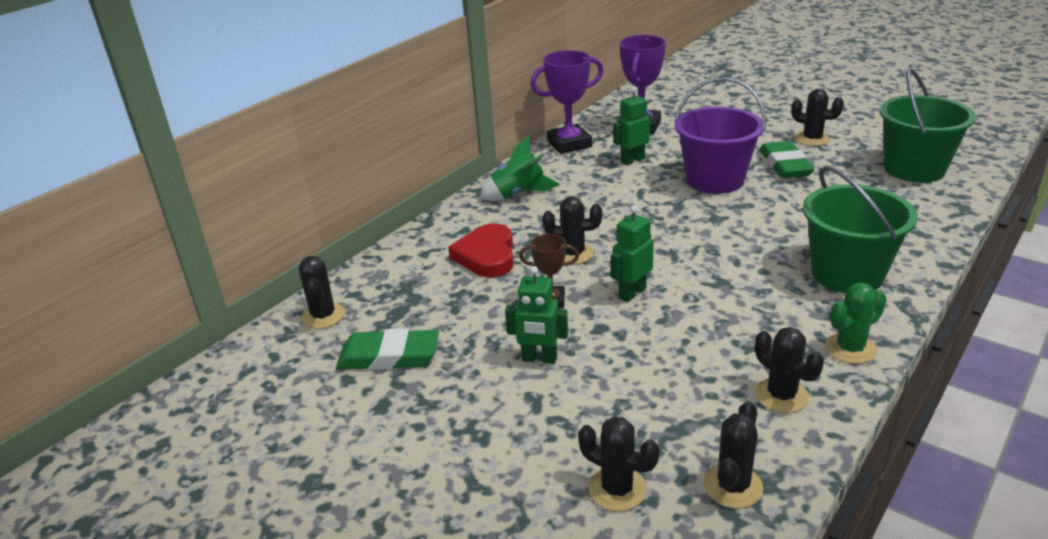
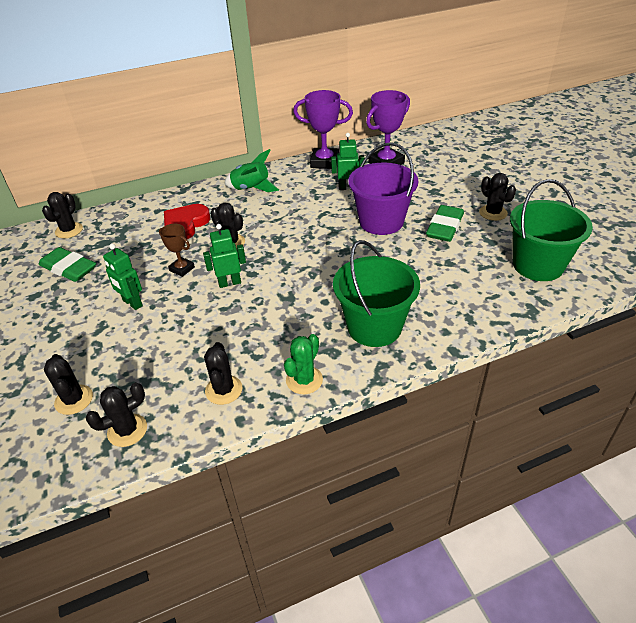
camera: 30 degrees right, 10 degrees up
green cactus [825,283,887,364] -> green cactus turned 60 degrees counterclockwise [284,334,323,394]

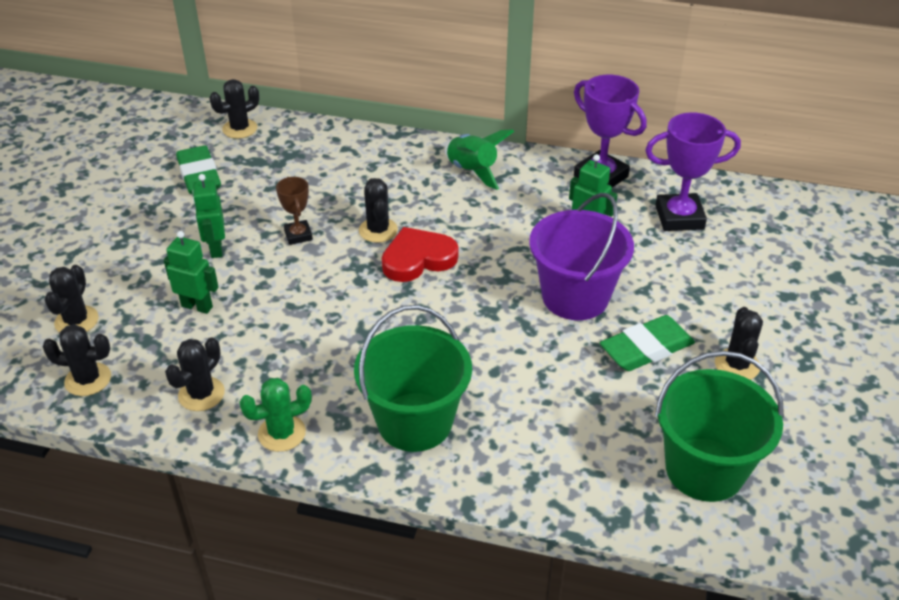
camera: 35 degrees right, 0 degrees up
red heart [164,204,210,239] -> red heart moved to [382,227,458,282]
green robot [203,224,246,288] -> green robot moved to [164,231,218,314]

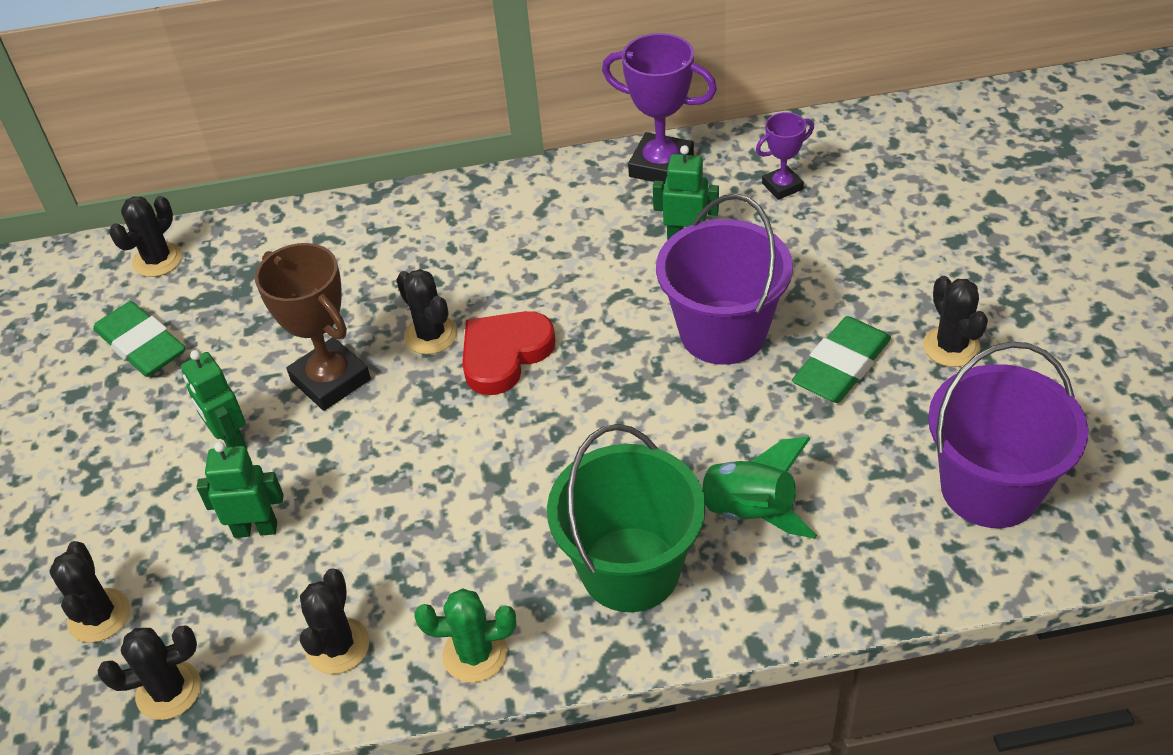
camera: 20 degrees left, 5 degrees up
green cactus [239,378,312,452] -> green cactus turned 45 degrees clockwise [414,589,516,682]
brown trophy [276,177,313,245] -> brown trophy [255,243,371,411], size x1.77
green rocket [445,129,514,190] -> green rocket moved to [695,437,817,538]
purple trophy [645,112,741,231] -> purple trophy [756,112,814,200], size x0.57
green bucket [655,351,784,502] -> purple bucket [928,341,1088,528]

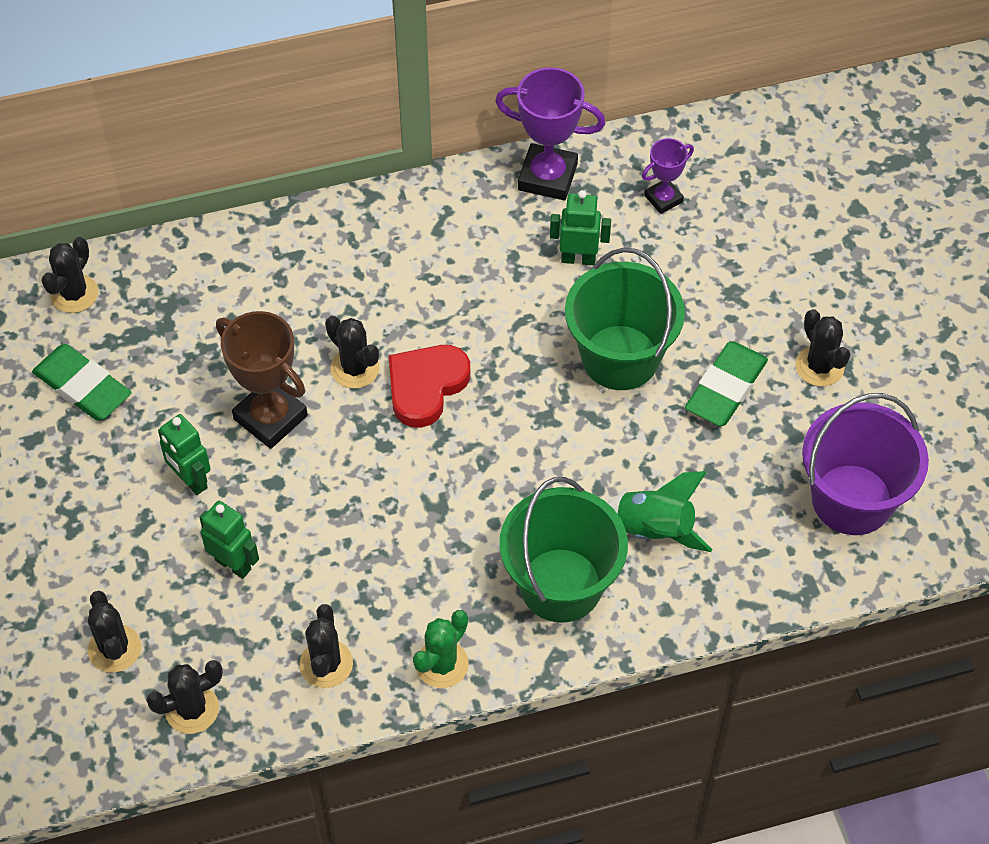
camera: 10 degrees left, 10 degrees up
green robot [197,442,284,538] -> green robot turned 45 degrees clockwise [199,501,259,579]
green cactus [414,589,516,682] -> green cactus turned 45 degrees counterclockwise [413,610,469,688]
purple bucket [656,194,793,365] -> green bucket [565,248,685,390]

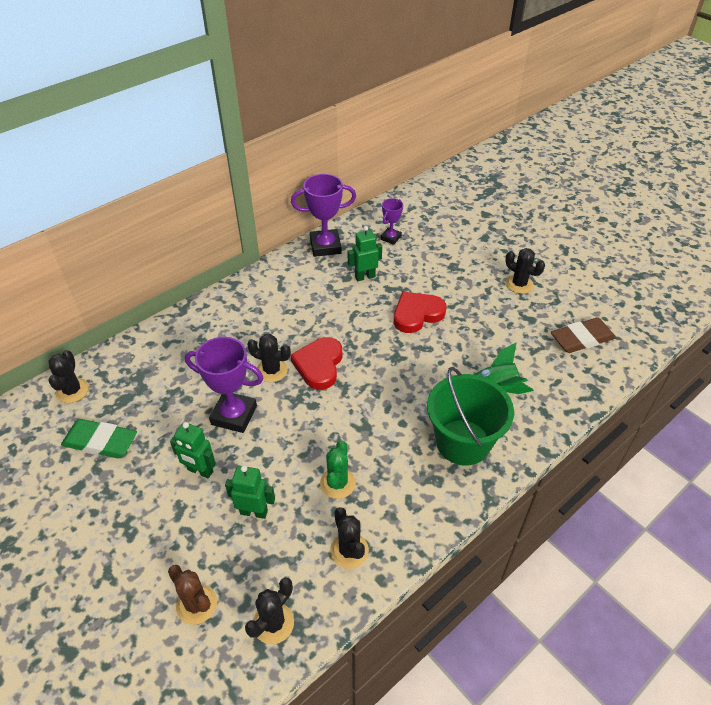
camera: 25 degrees left, 10 degrees down
black cactus [88,591,141,673] -> brown cactus [168,565,217,625]
brown trophy [216,311,308,449] -> purple trophy [185,337,263,433]
green cactus [413,610,469,688] -> green cactus moved to [320,440,356,499]
green bucket [565,248,685,390] -> red heart [394,292,446,333]
green eraser [685,341,768,426] -> none
purple bucket [802,393,929,535] -> brown eraser [551,317,616,353]

